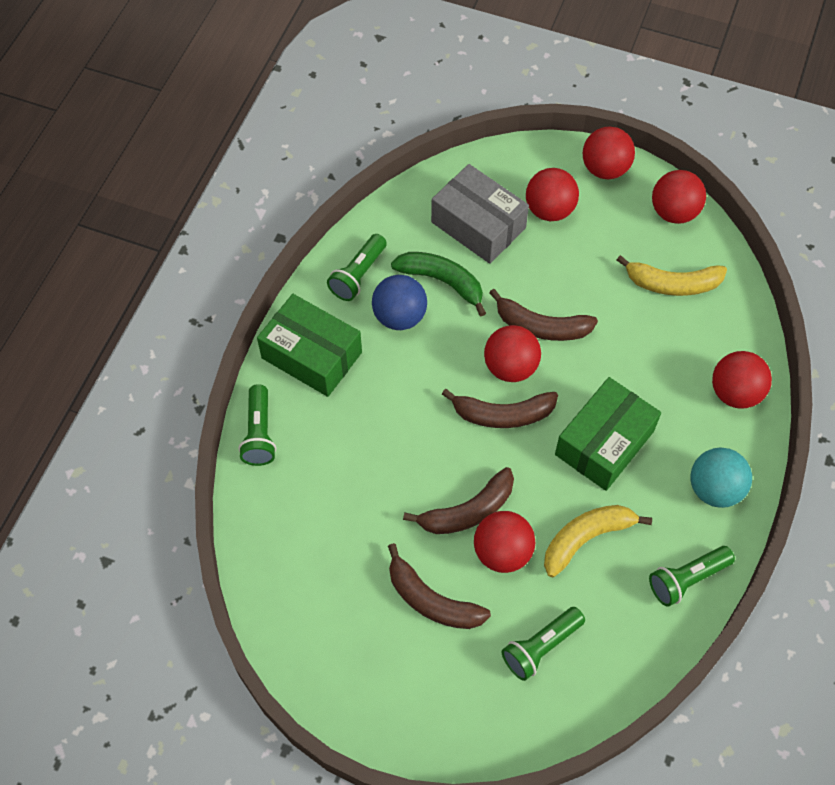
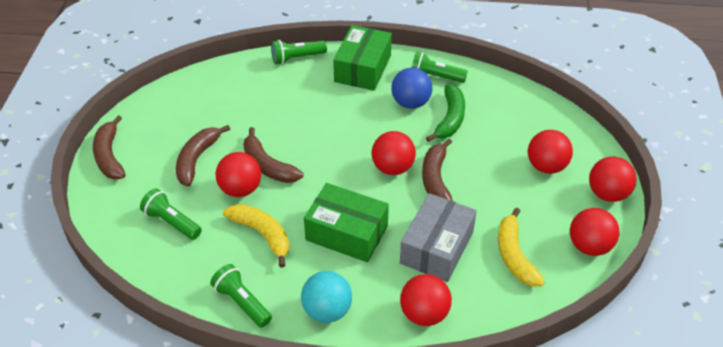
camera: 75 degrees right, 15 degrees down
grey box [431,164,529,264] -> grey box moved to [400,193,477,282]
brown banana [442,389,558,428] -> brown banana moved to [93,115,126,179]

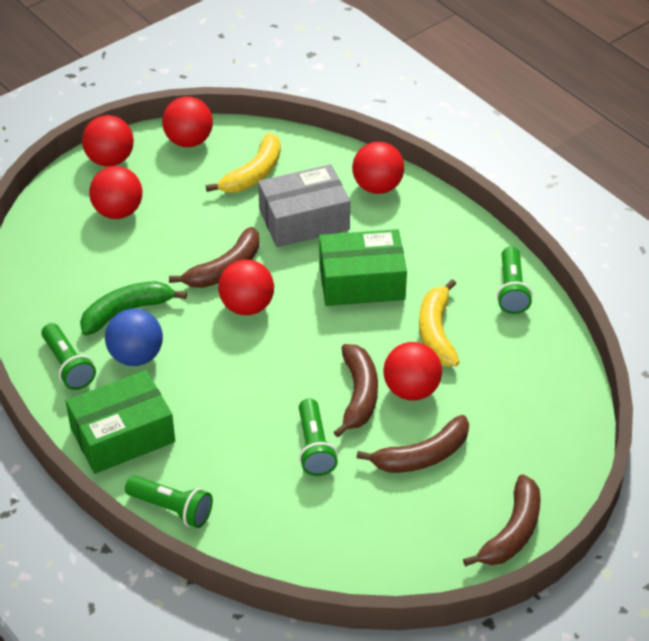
camera: 135 degrees left, 0 degrees up
green flashlight [140,188,202,240] -> green flashlight moved to [299,399,338,476]
turquoise ball [301,271,352,323] -> none
green box [304,183,389,262] -> green box turned 75 degrees counterclockwise [319,229,407,306]

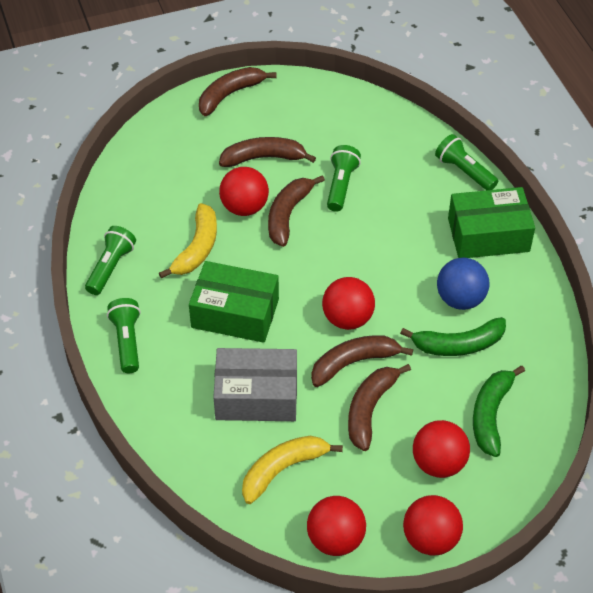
camera: 160 degrees left, 5 degrees up
green flashlight [41,323,96,390] -> green flashlight moved to [107,298,141,373]
red ball [352,142,404,194] -> none
none -> brown banana [348,364,411,451]
none -> green banana [473,366,525,457]

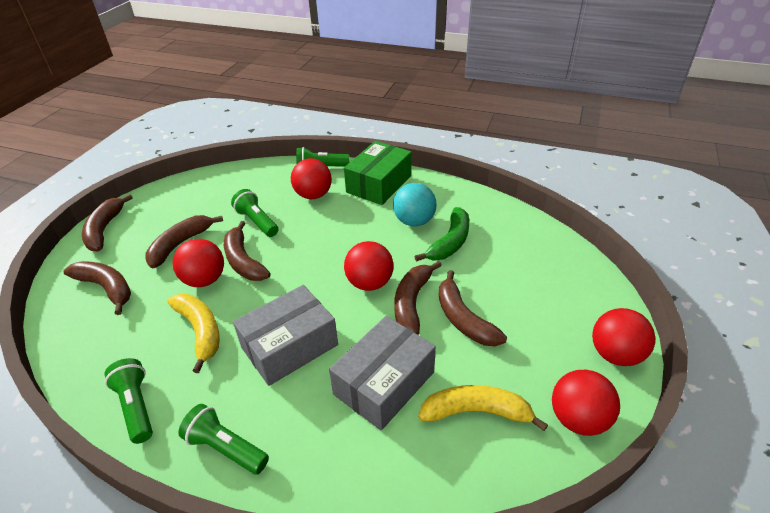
camera: 50 degrees left, 10 degrees down
green box [189,261,279,343] -> grey box [233,285,338,386]
yellow banana [242,436,343,504] -> yellow banana turned 90 degrees clockwise [418,385,548,431]
red ball [413,420,470,478] -> red ball moved to [291,158,332,199]
blue ball [437,258,489,310] -> turquoise ball [393,183,437,227]
green banana [473,366,525,457] -> none
none -> brown banana [64,261,131,315]

